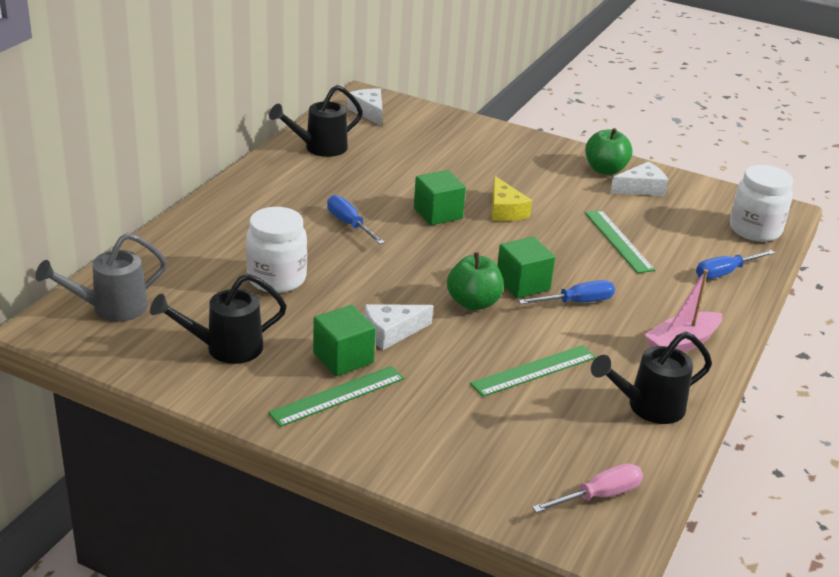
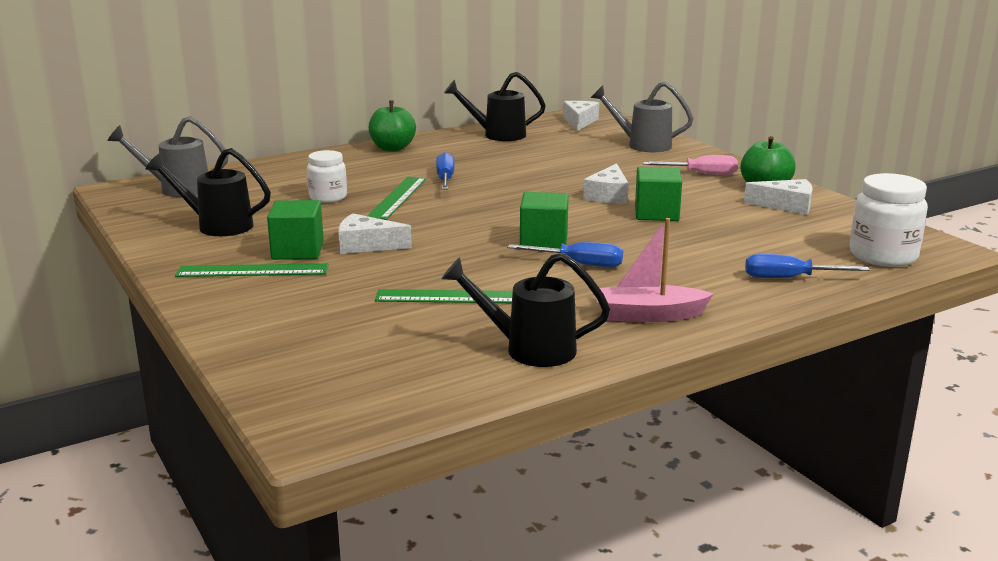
camera: 35 degrees right, 10 degrees down
white jar [246,207,307,293] -> white jar [307,150,347,203], size x0.66
green cube [414,170,466,225] -> green cube moved to [635,167,682,221]
green apple [447,252,504,310] -> green apple moved to [369,100,416,151]
yellow cheese [491,176,532,221] -> white cheese [583,163,629,204]
pink screwdriver [532,464,643,513] -> pink screwdriver moved to [643,155,738,175]
green ruler [585,210,655,273] -> green ruler moved to [367,177,426,220]
none -> grey watering can [591,81,694,152]

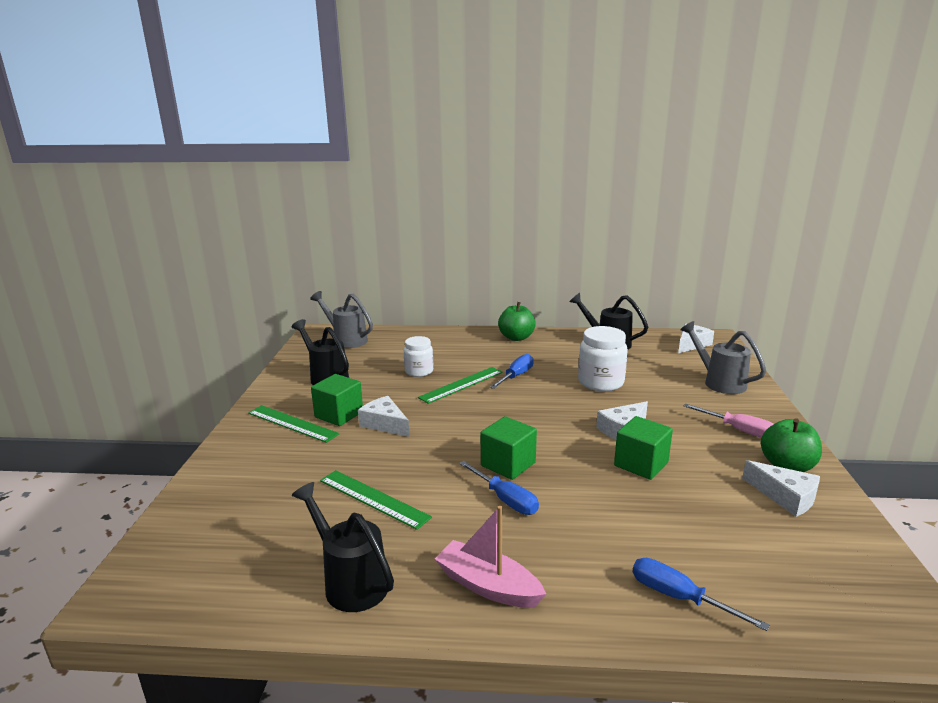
camera: 35 degrees right, 0 degrees up
white jar [850,173,928,267] -> white jar moved to [578,326,628,391]

